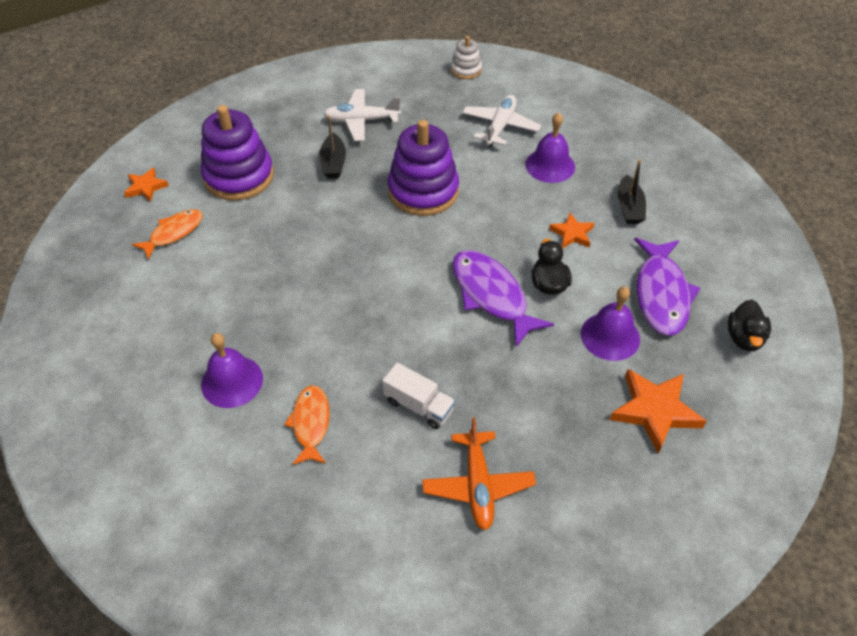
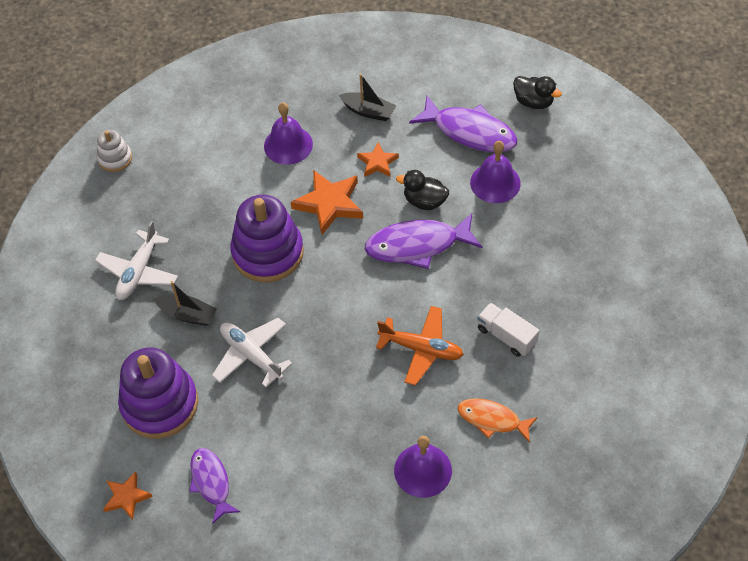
camera: 65 degrees left, 5 degrees up
orange fish [132,209,203,259] -> purple fish [190,448,241,524]
white truck [382,363,455,429] -> white truck turned 105 degrees counterclockwise [477,303,540,357]
orange plane [422,417,536,530] -> orange plane moved to [376,306,464,386]
white plane [462,95,541,147] -> white plane moved to [212,318,293,387]
orange star [610,369,706,453] -> orange star moved to [291,170,363,235]

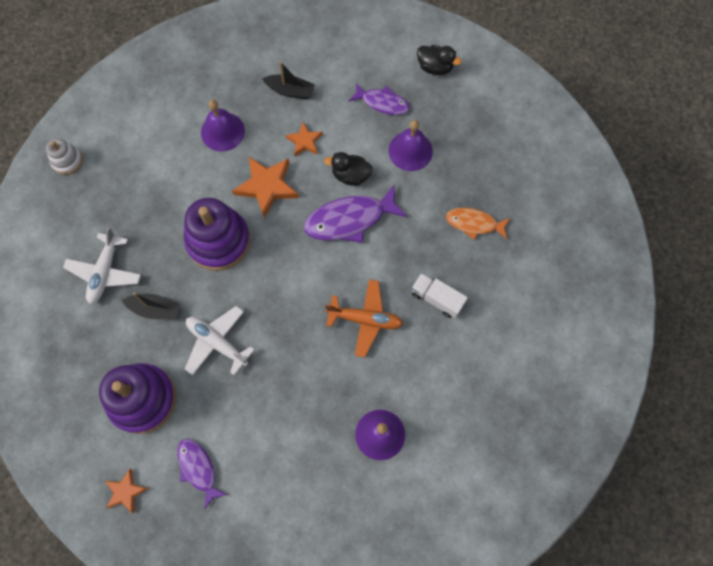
camera: 10 degrees left, 15 degrees up
purple fish [409,96,518,152] -> purple fish [349,83,410,115], size x0.63
orange fish [458,398,538,443] -> orange fish moved to [446,208,510,240]

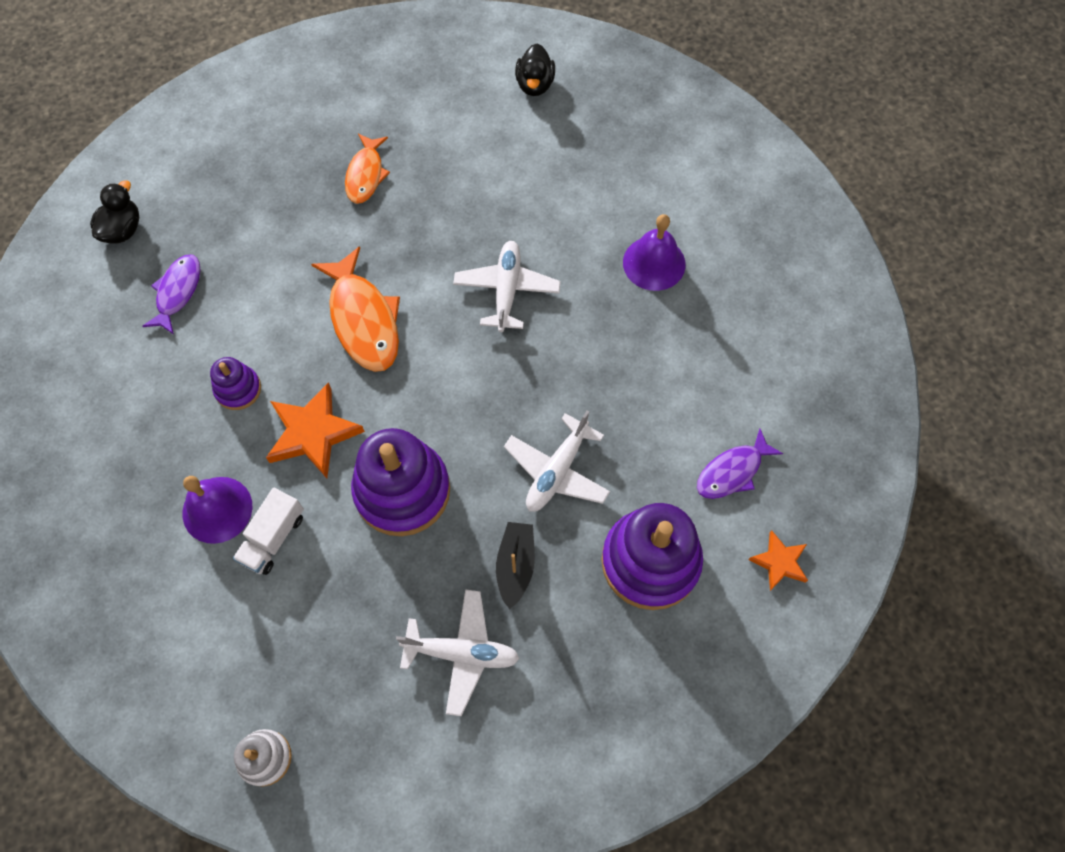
camera: 95 degrees left, 5 degrees down
black boat [262,61,315,99] -> none
orange star [286,122,323,156] -> purple stacking toy [210,357,261,410]
purple fish [304,184,407,243] -> orange fish [311,246,400,372]
black duck [324,152,373,186] -> black duck moved to [515,44,555,96]
orange plane [325,279,403,358] -> white plane [453,241,561,332]
purple bell [388,120,433,171] -> none
white truck [411,273,468,318] -> white truck moved to [233,488,304,575]

